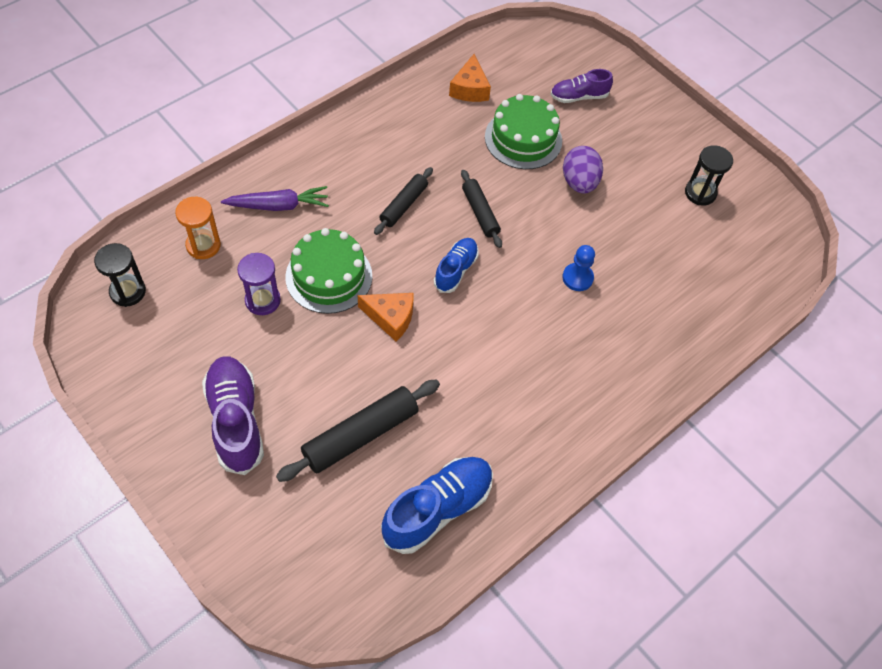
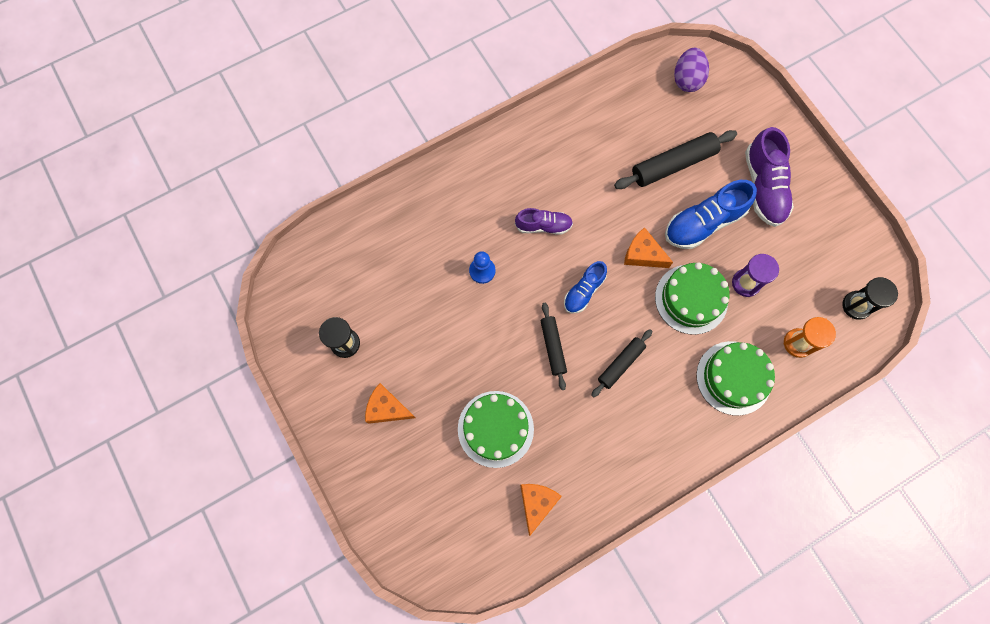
camera: 165 degrees left, 15 degrees up
purple carrot [221,186,329,211] -> green cake [696,341,775,416]
blue shoe [381,457,493,554] -> blue shoe moved to [665,180,757,249]
purple shoe [550,69,613,103] -> purple shoe moved to [515,208,573,235]
purple egg [563,146,603,193] -> purple egg moved to [674,48,709,92]
none -> orange cheese [365,383,415,424]

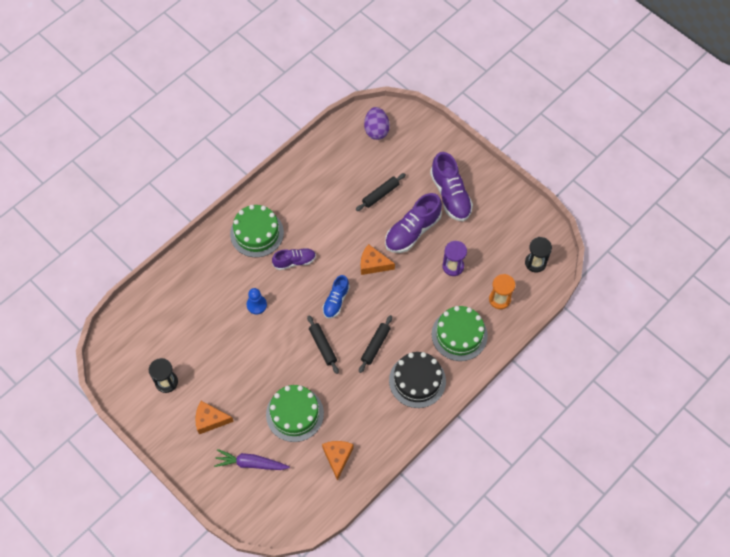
camera: 15 degrees left, 10 degrees down
black rolling pin [614,130,737,189] -> black rolling pin [356,173,406,211], size x0.62
green cake [655,262,730,335] -> green cake moved to [230,205,284,257]
blue shoe [665,180,757,249] -> purple shoe [385,193,442,253]
none -> purple carrot [214,449,290,470]
none -> black cake [389,352,446,408]

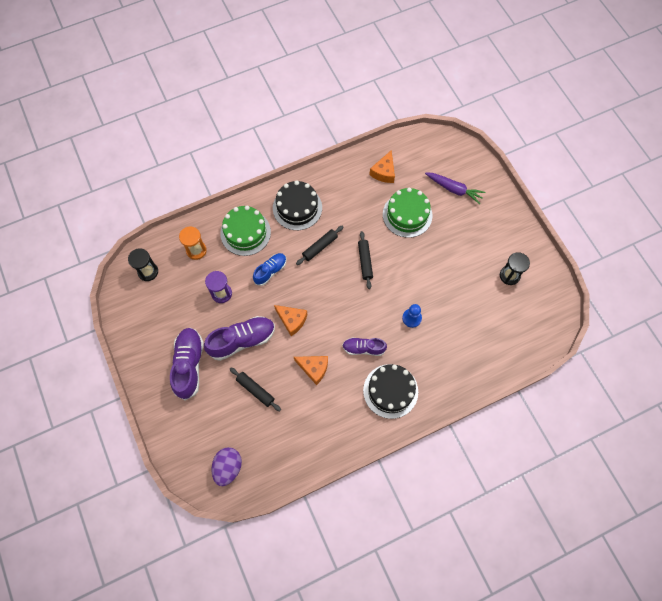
camera: 160 degrees left, 5 degrees up
orange cheese [195,401,234,434] -> orange cheese moved to [294,356,328,385]
green cake [230,205,284,257] -> black cake [363,364,418,419]
blue shoe [323,275,350,319] -> blue shoe moved to [253,253,286,286]
black rolling pin [356,173,406,211] -> black rolling pin turned 60 degrees clockwise [230,368,281,412]

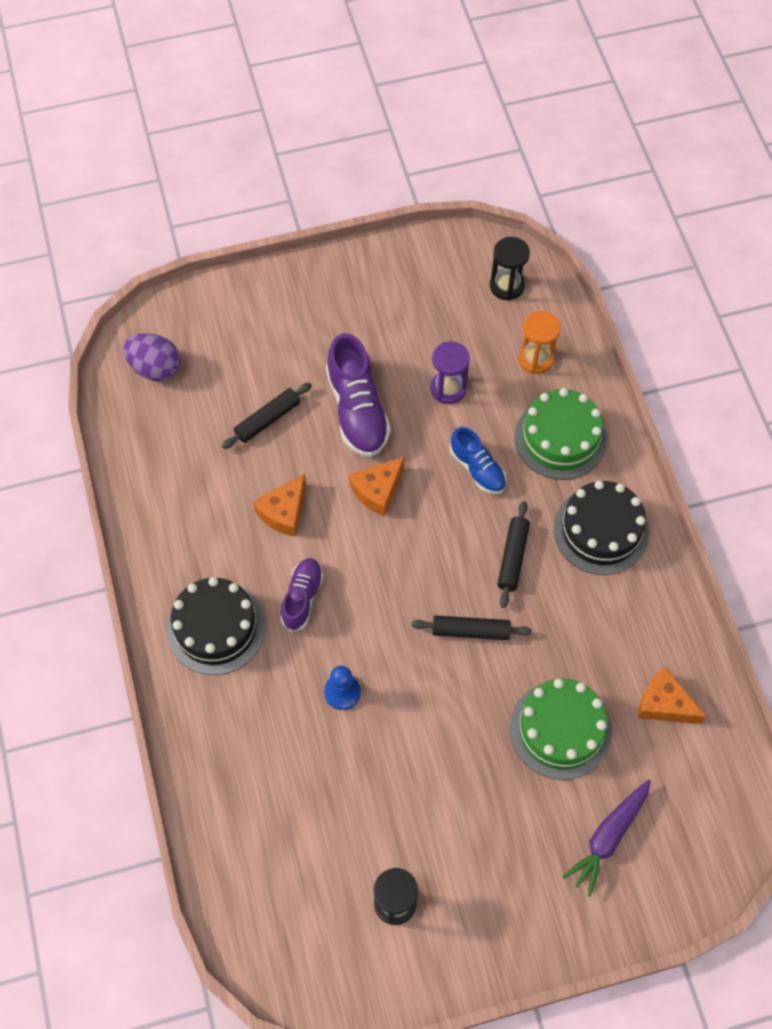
camera: 100 degrees right, 5 degrees down
purple shoe [170,328,204,401] -> none
black rolling pin [296,226,343,265] -> black rolling pin turned 45 degrees clockwise [497,501,530,608]

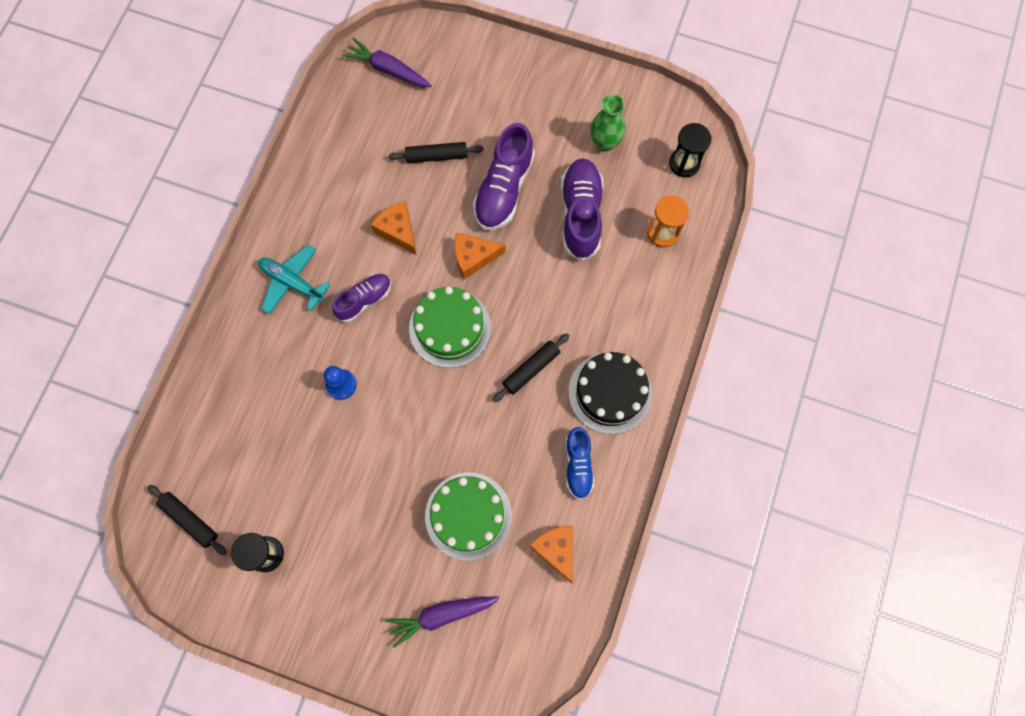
camera: 35 degrees right, 10 degrees up
purple egg [123,333,180,381] -> purple carrot [342,38,432,87]
black cake [167,577,265,675] -> turquoise plane [258,245,330,314]
orange cheese [253,474,306,537] -> orange cheese turned 75 degrees clockwise [370,201,416,254]
black rolling pin [412,615,532,640] -> black rolling pin moved to [148,485,227,555]
purple hourglass [430,341,470,404] -> purple shoe [561,158,603,261]
blue shoe [450,427,506,494] -> blue shoe moved to [566,427,594,499]
green cake [514,388,607,480] -> green cake moved to [409,287,491,368]
none -> green vase [590,94,625,151]

